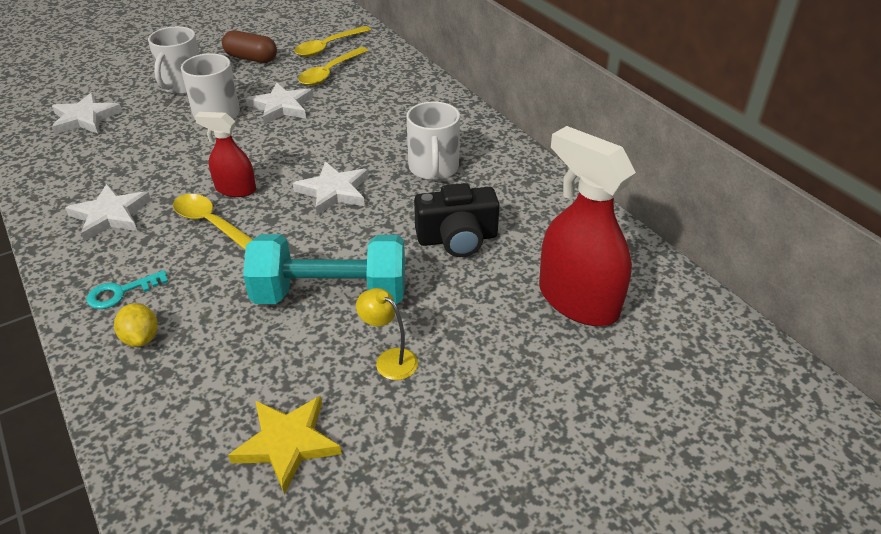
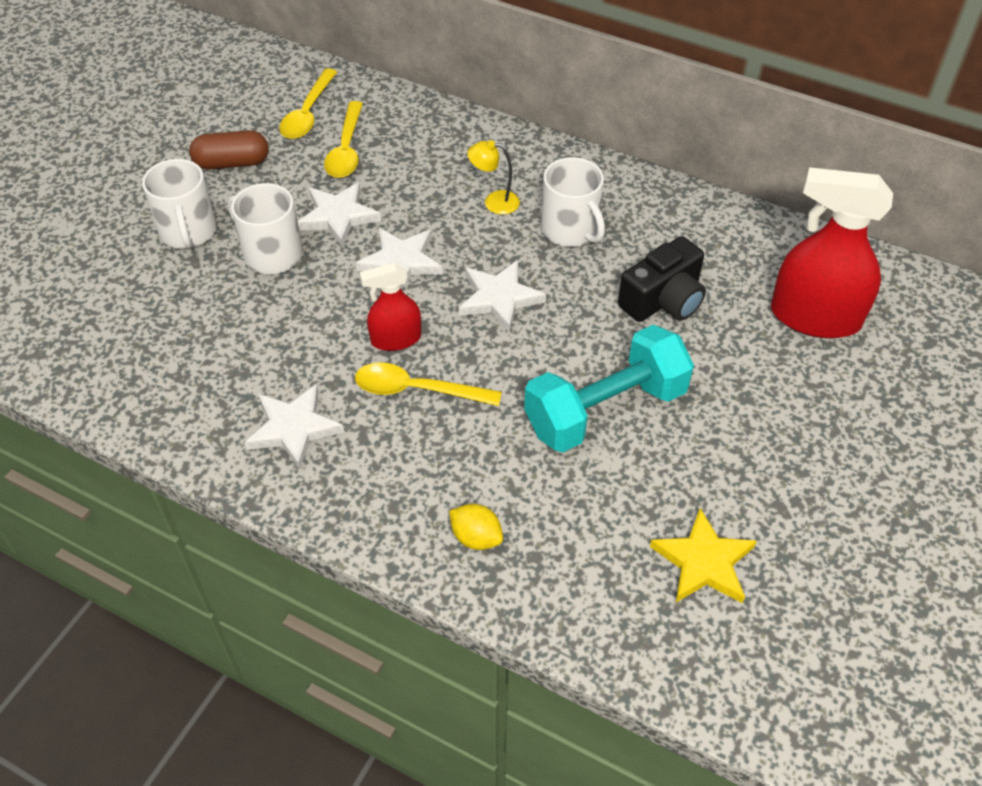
camera: 30 degrees left, 10 degrees up
white star [52,92,122,135] -> white star moved to [356,228,443,289]
turquoise key [86,270,168,309] -> none
yellow lamp [356,288,418,380] -> yellow lamp moved to [467,140,520,214]

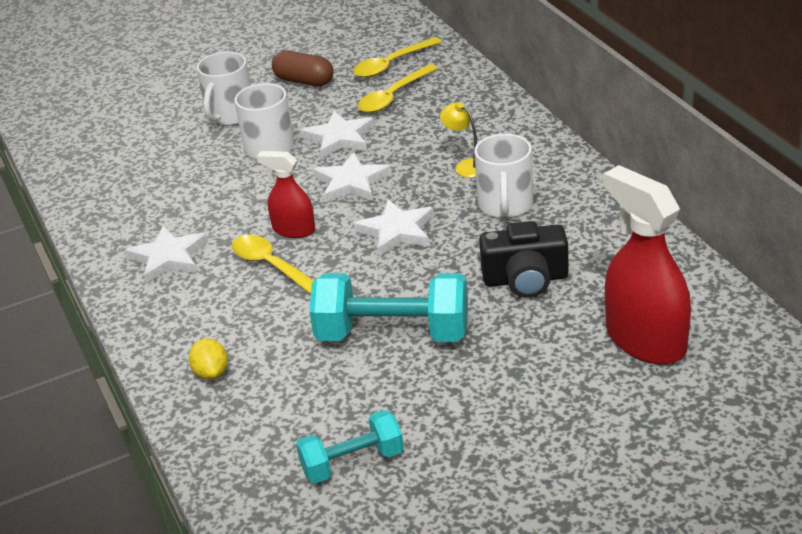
camera: 40 degrees right, 15 degrees down
yellow star [650,508,757,603] -> turquoise dumbbell [296,410,404,483]

